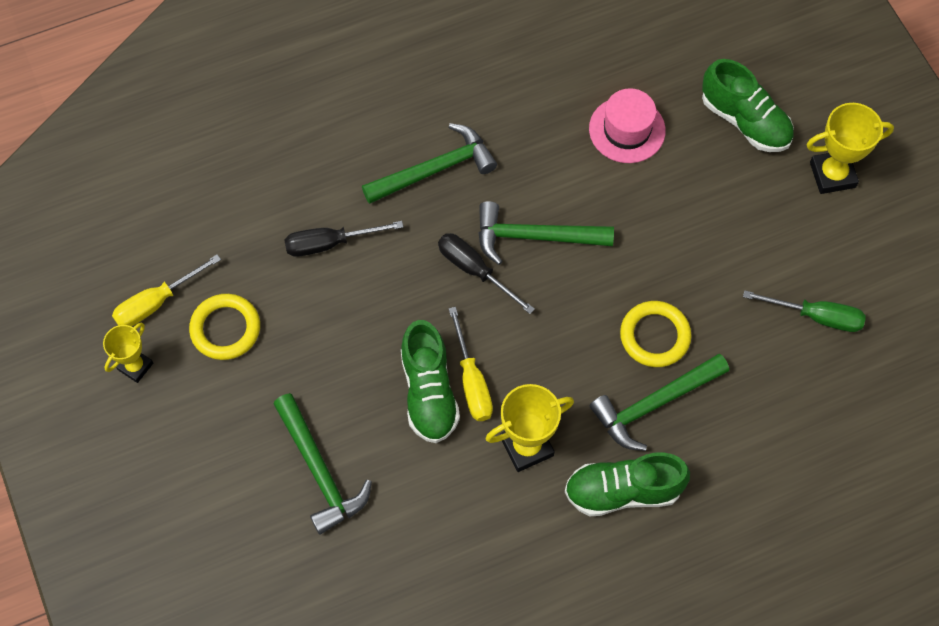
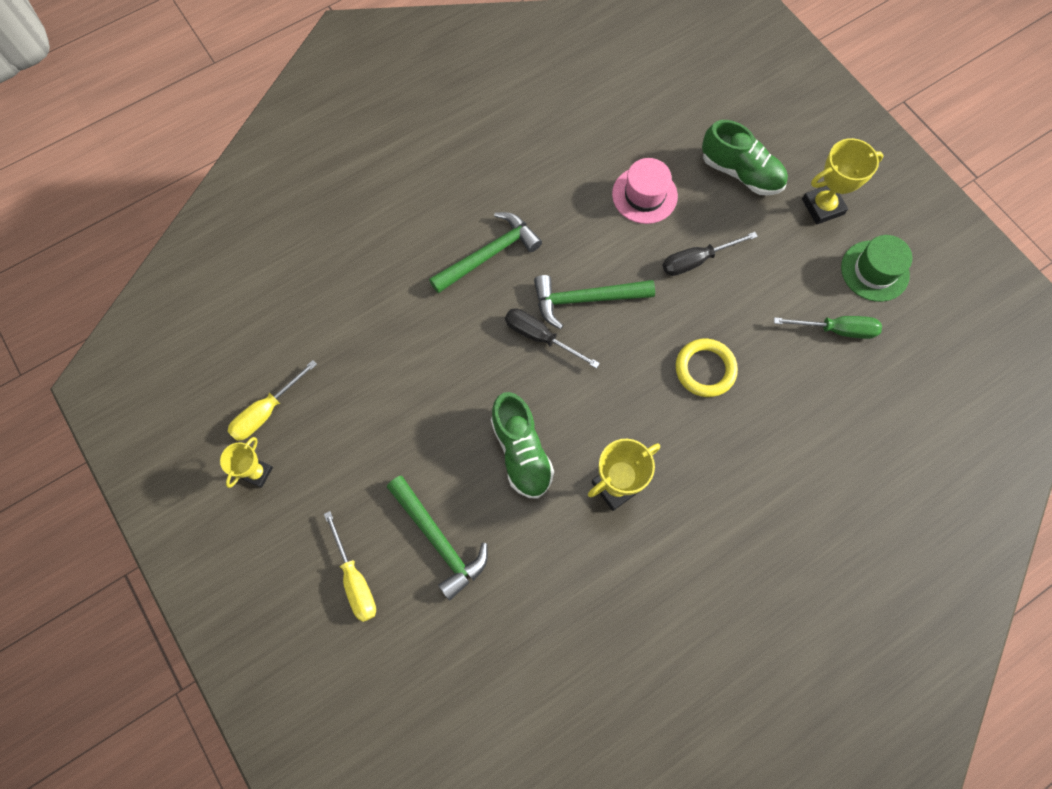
camera: 10 degrees left, 5 degrees up
yellow ring [189,294,260,360] -> none
black screwdriver [284,221,403,257] -> black screwdriver moved to [662,232,758,276]
yellow screwdriver [449,307,493,421] -> yellow screwdriver moved to [324,511,376,622]
green shoe [565,453,690,516] -> none
green hammer [589,354,729,451] -> none
none -> green hat [841,235,912,302]

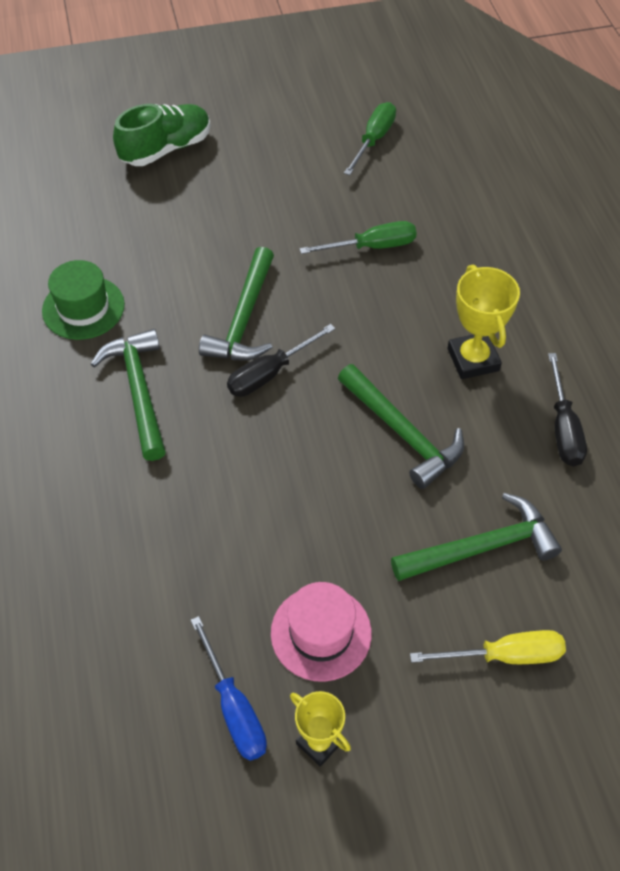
camera: 70 degrees left, 15 degrees down
yellow screwdriver [227,360,317,441] -> blue screwdriver [191,616,267,761]
green shoe [491,392,554,499] -> green hammer [338,364,464,489]
pink hat [612,158,678,224] -> pink hat moved to [271,582,372,682]
black screwdriver [662,232,758,276] -> black screwdriver moved to [548,353,587,466]
yellow ring [676,339,738,397] -> green screwdriver [300,221,417,254]
yellow trophy [802,138,884,225] -> none
green hat [841,235,912,302] -> green hat moved to [42,260,125,340]

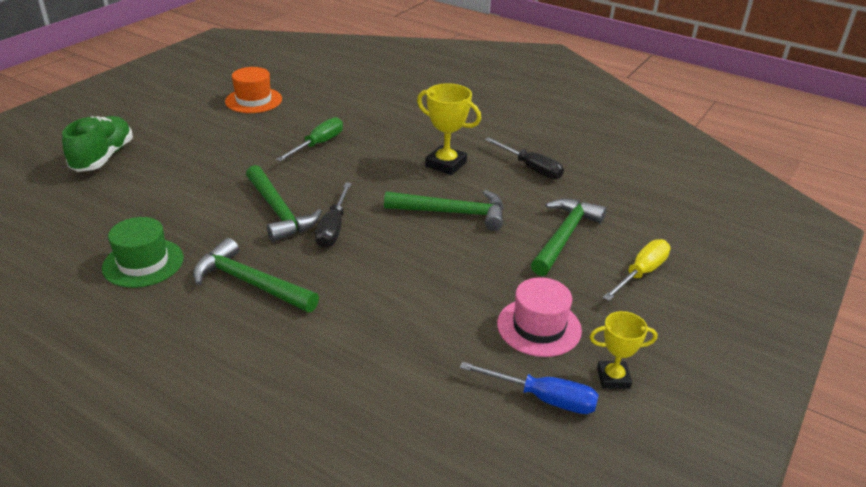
camera: 45 degrees left, 20 degrees down
green screwdriver [344,102,396,175] -> orange hat [225,67,282,113]

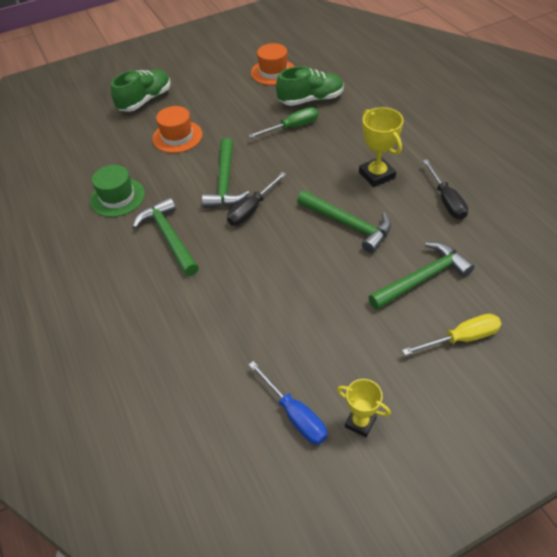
camera: 35 degrees right, 15 degrees up
pink hat [497,277,582,357] -> none
none -> orange hat [153,106,202,153]
none -> green shoe [276,66,344,106]

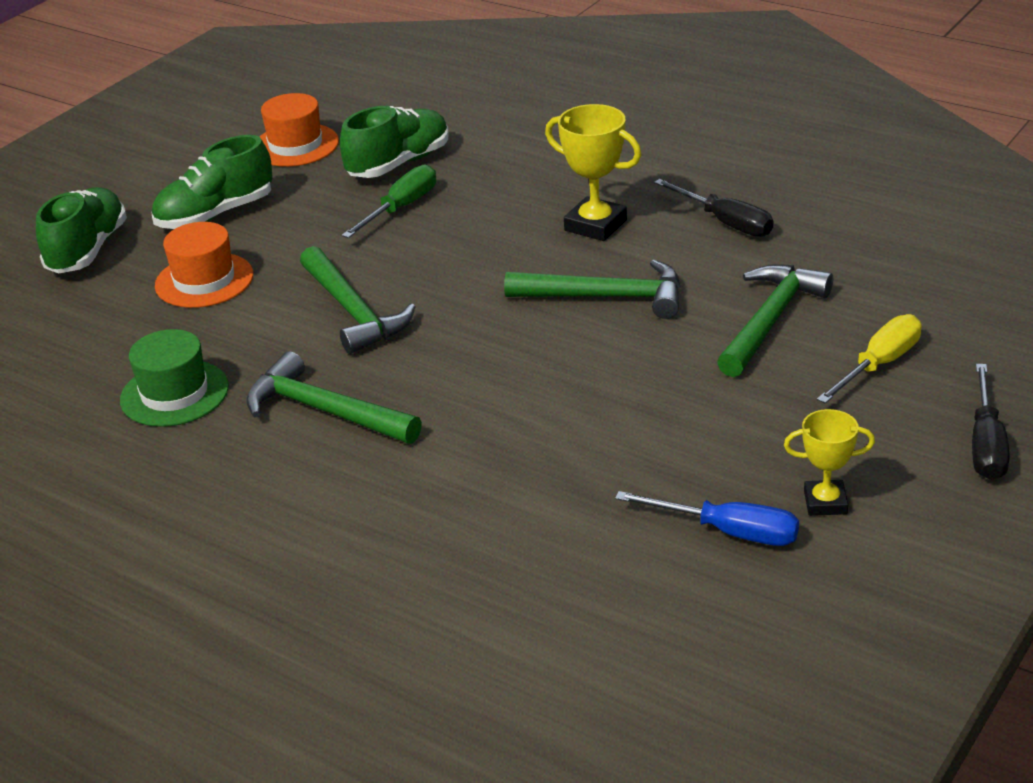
camera: 30 degrees left, 15 degrees down
black screwdriver [227,172,286,225] -> black screwdriver moved to [972,364,1010,480]
none -> green shoe [151,135,273,229]

